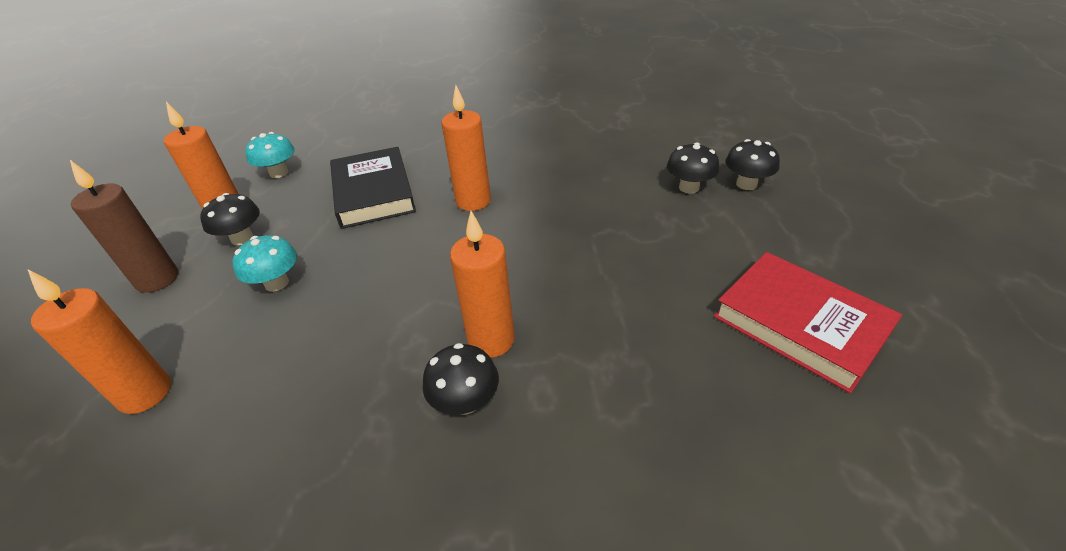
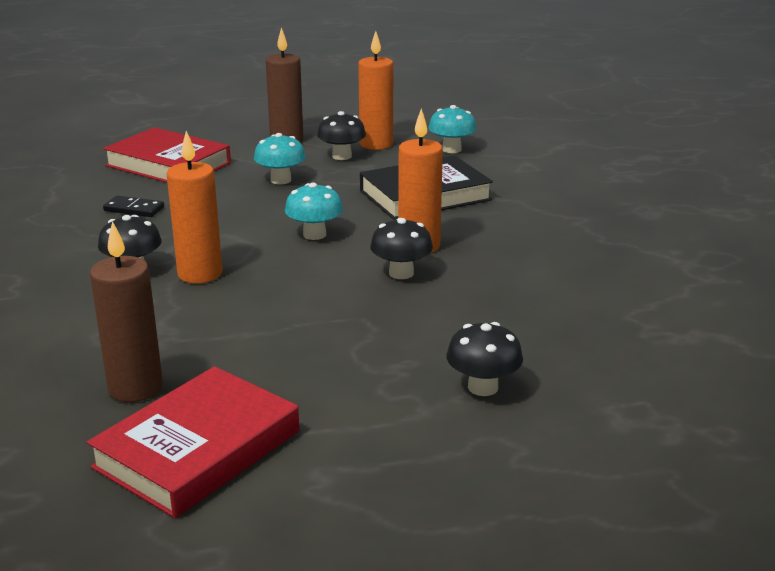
camera: 80 degrees right, 15 degrees down
orange candle [28,270,171,414] -> red book [103,127,231,183]
black mushroom [725,139,780,190] -> black mushroom moved to [370,218,433,279]
none -> brown candle [90,221,163,402]
none -> black domino [103,195,164,217]
none -> turquoise mushroom [285,183,343,240]

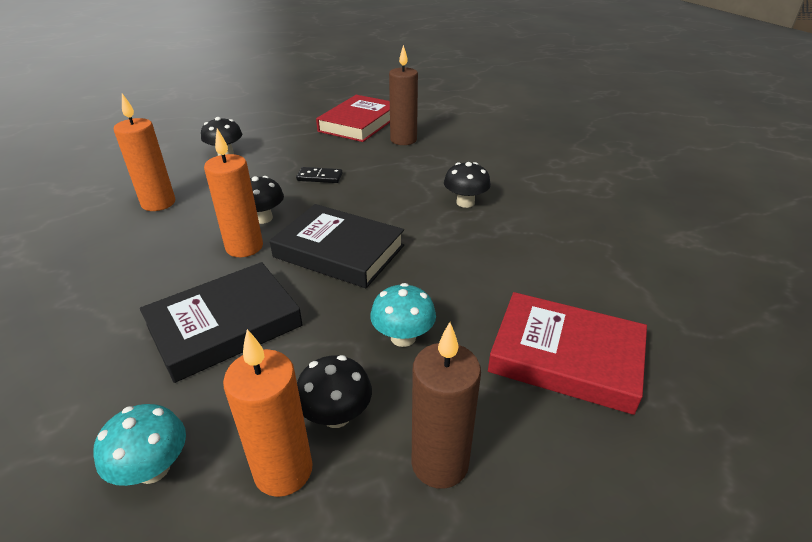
camera: 170 degrees right, 10 degrees up
black domino [103,195,164,217] -> black domino moved to [296,167,342,183]
orange candle [167,131,222,284] -> orange candle moved to [114,93,175,211]
turquoise mushroom [285,183,343,240] -> black book [270,204,404,288]

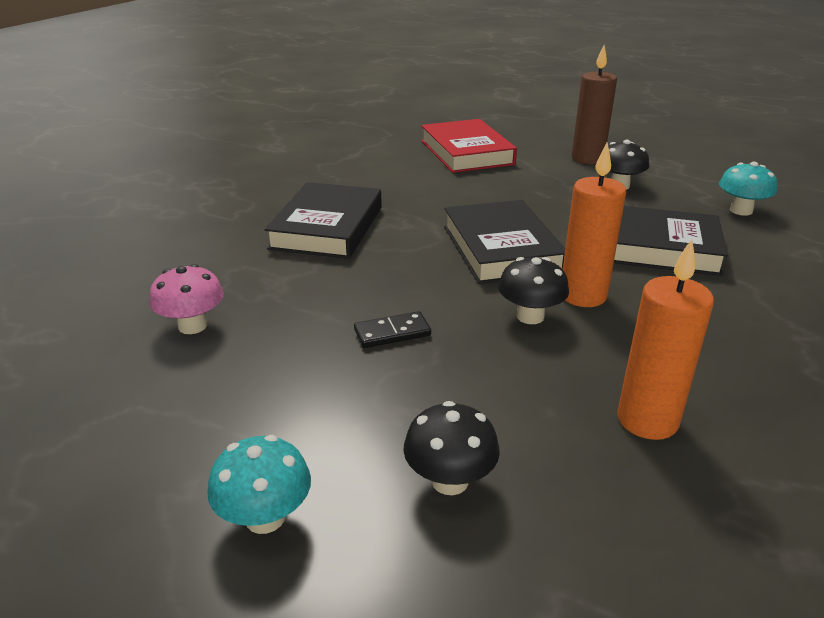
camera: 130 degrees left, 5 degrees down
orange candle [223,329,313,497] -> none
black domino [296,167,342,183] -> black domino turned 75 degrees counterclockwise [354,311,431,348]
red book [316,95,390,142] -> none
turquoise mushroom [370,283,436,347] -> turquoise mushroom moved to [207,435,311,534]
brown candle [389,45,418,145] -> pink mushroom [149,264,224,334]
black mushroom [444,162,491,208] -> black book [265,182,382,259]

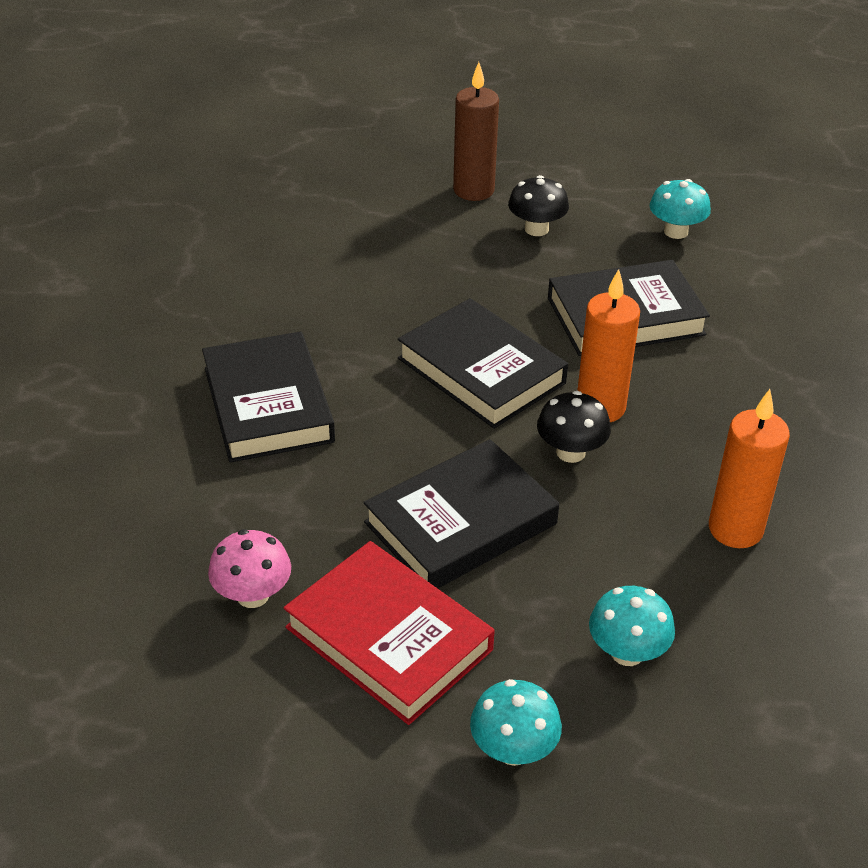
camera: 30 degrees left, 10 degrees up
black domino [354,311,431,348] -> black book [363,439,559,588]
black mushroom [403,401,500,495] -> turquoise mushroom [589,586,675,666]
red book [421,119,517,173] -> red book moved to [284,541,495,725]

